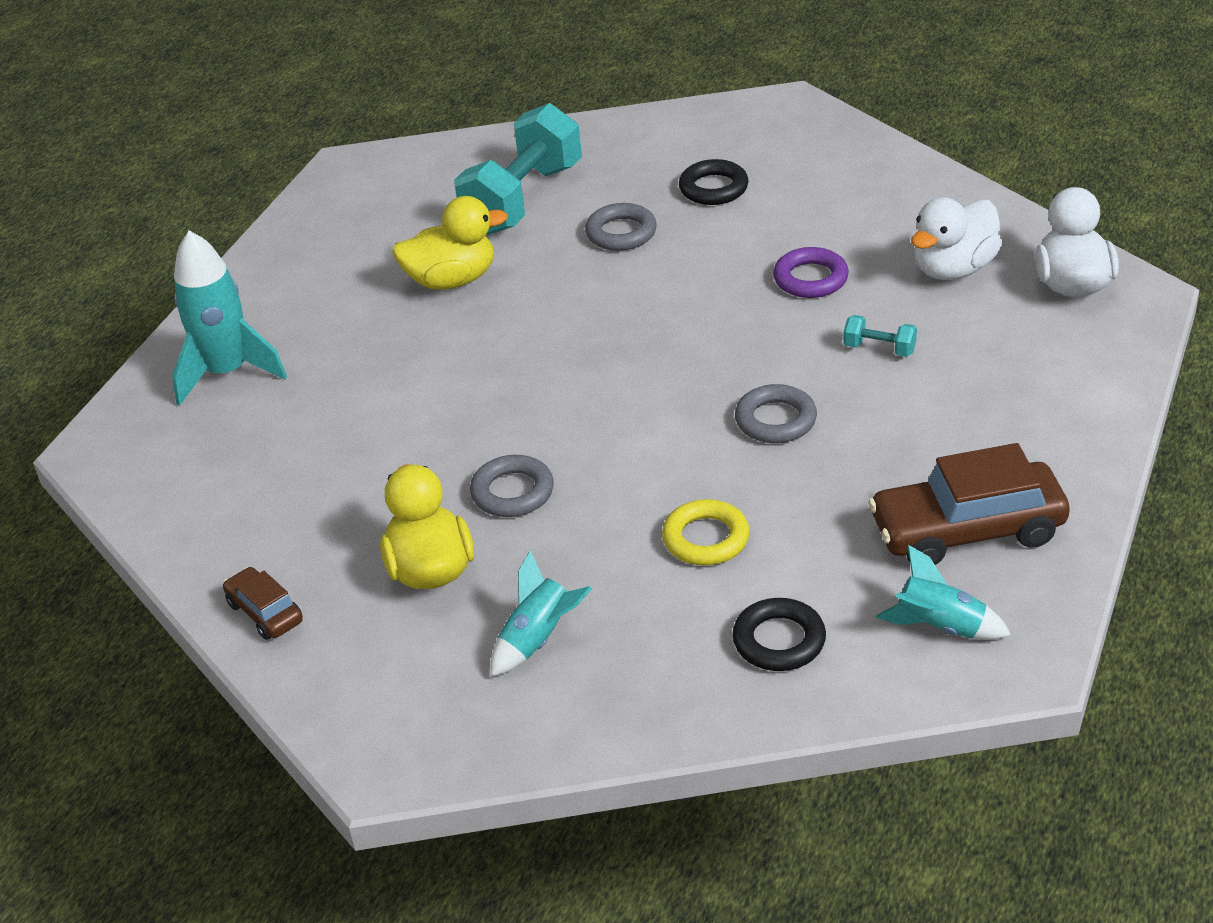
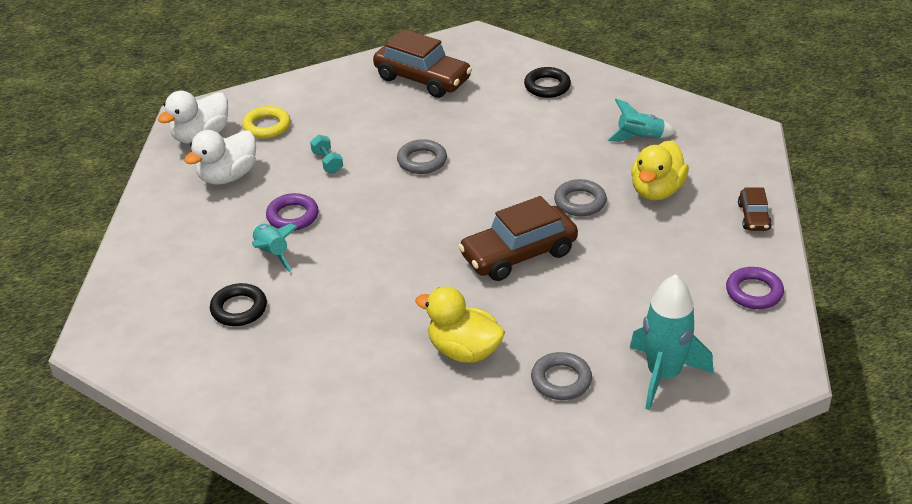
camera: 140 degrees left, 0 degrees up
turquoise dumbbell [454,103,582,235] -> none
grey ring [585,203,657,251] -> grey ring moved to [531,352,592,400]
yellow ring [662,499,750,565] -> yellow ring moved to [242,106,291,139]
turquoise rocket [876,545,1011,640] -> turquoise rocket moved to [252,223,298,272]
white duck [911,197,1003,280] -> white duck turned 135 degrees clockwise [184,130,256,185]
none -> brown car [458,196,578,281]
none -> purple ring [726,267,784,309]

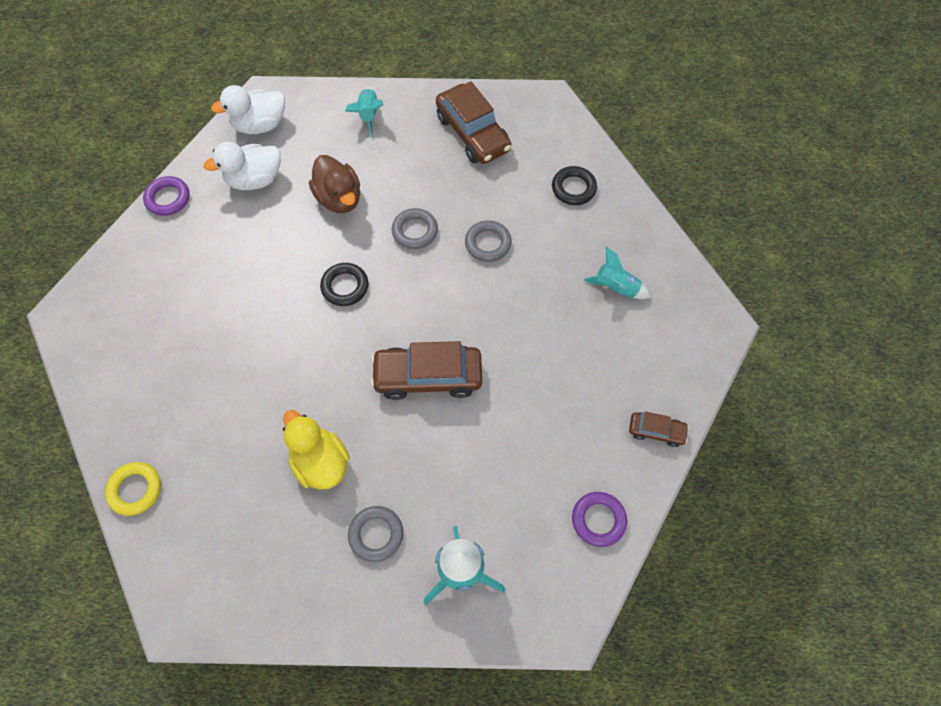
camera: 25 degrees right, 25 degrees up
black ring [210,283,267,326] -> black ring moved to [320,263,368,306]
yellow ring [242,106,291,139] -> yellow ring moved to [105,462,161,516]
turquoise rocket [252,223,298,272] -> turquoise rocket moved to [345,88,383,137]
purple ring [266,193,319,231] -> purple ring moved to [143,176,190,216]
turquoise dumbbell [310,135,343,173] -> brown duck [309,155,360,213]
grey ring [554,179,607,216] -> grey ring moved to [465,220,512,262]
yellow duck [631,141,689,201] -> none
brown car [738,187,772,231] -> brown car turned 105 degrees counterclockwise [629,411,689,447]

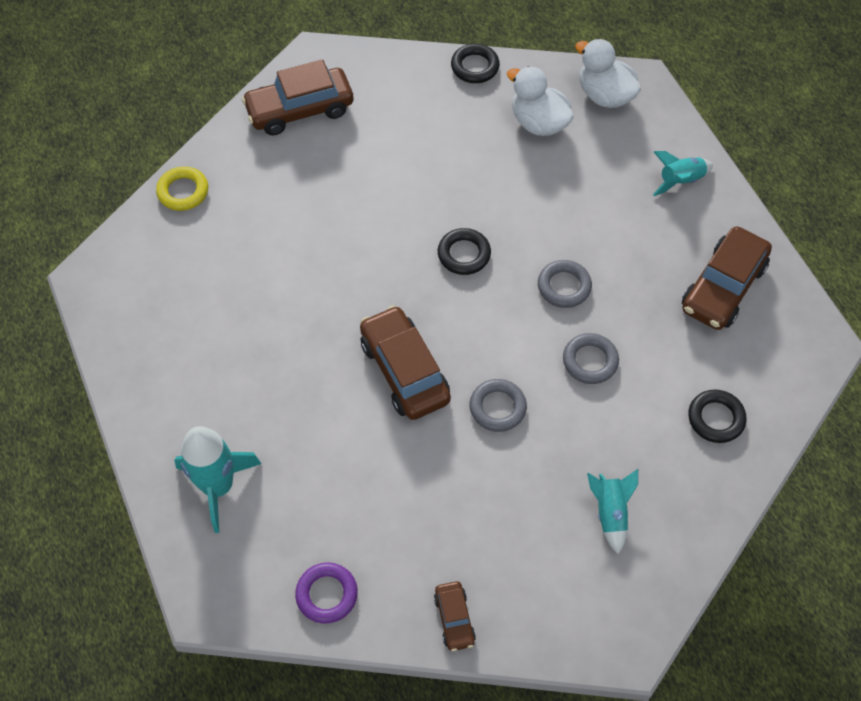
camera: 65 degrees right, 5 degrees down
purple ring [143,176,190,216] -> black ring [451,44,500,83]
yellow duck [283,410,350,489] -> none
brown duck [309,155,360,213] -> none
grey ring [348,506,403,562] -> grey ring moved to [470,379,527,432]
none -> brown car [242,59,353,136]

